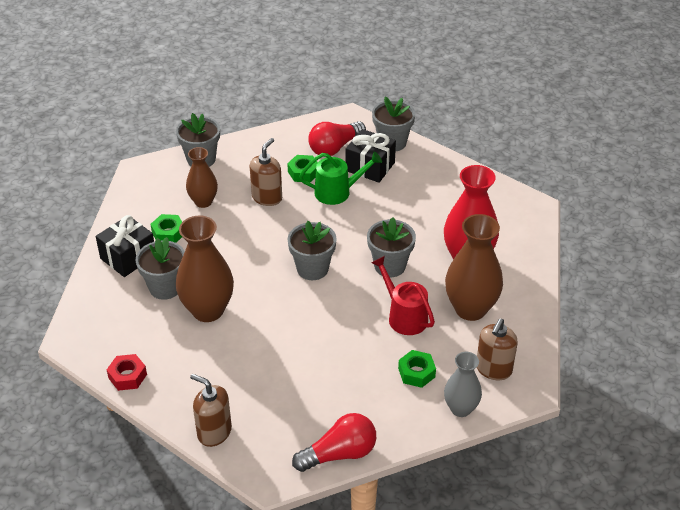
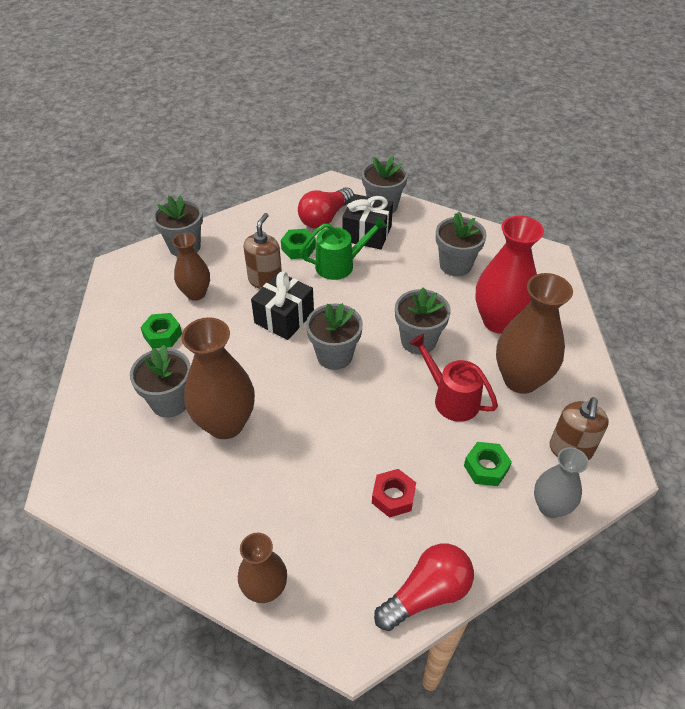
camera: 10 degrees left, 5 degrees up
black gift [96,215,154,277] -> black gift moved to [251,271,314,340]
red nut [107,354,147,391] -> red nut moved to [372,469,416,518]
brown soap dispenser [190,374,232,447] -> brown vase [238,533,287,603]
none -> grey flower pot [436,212,487,276]

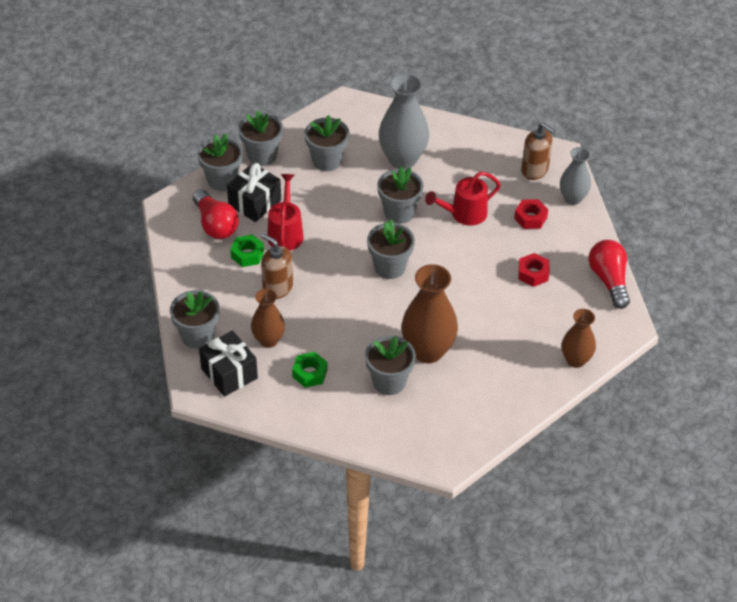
camera: 70 degrees left, 0 degrees up
black gift [251,271,314,340] -> black gift moved to [199,330,258,397]
green watering can [299,216,387,280] -> red watering can [267,174,304,251]
green nut [464,442,512,486] -> red nut [514,199,548,229]
red vase [476,216,544,334] -> grey vase [379,73,429,169]
brown vase [496,273,573,394] -> none
none -> grey flower pot [238,110,283,166]

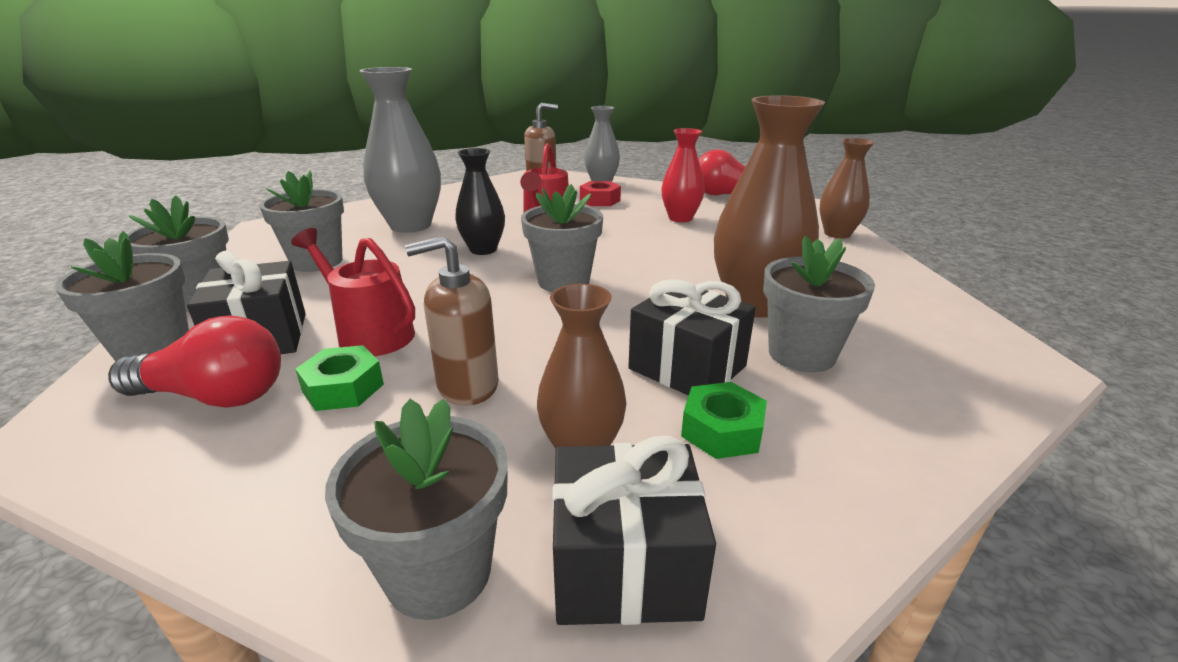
camera: 55 degrees left, 20 degrees down
grey flower pot [378,167,423,224] -> black vase [455,148,505,255]
red nut [518,253,550,287] -> red vase [661,128,705,222]
none -> black gift [628,279,756,396]

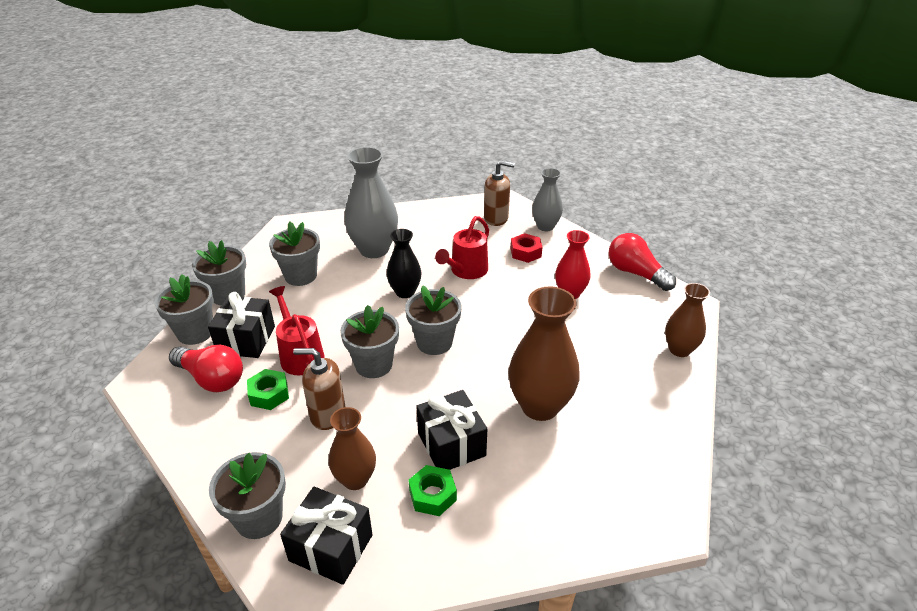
camera: 25 degrees right, 10 degrees up
grey flower pot [763,236,875,372] -> grey flower pot moved to [340,305,399,378]

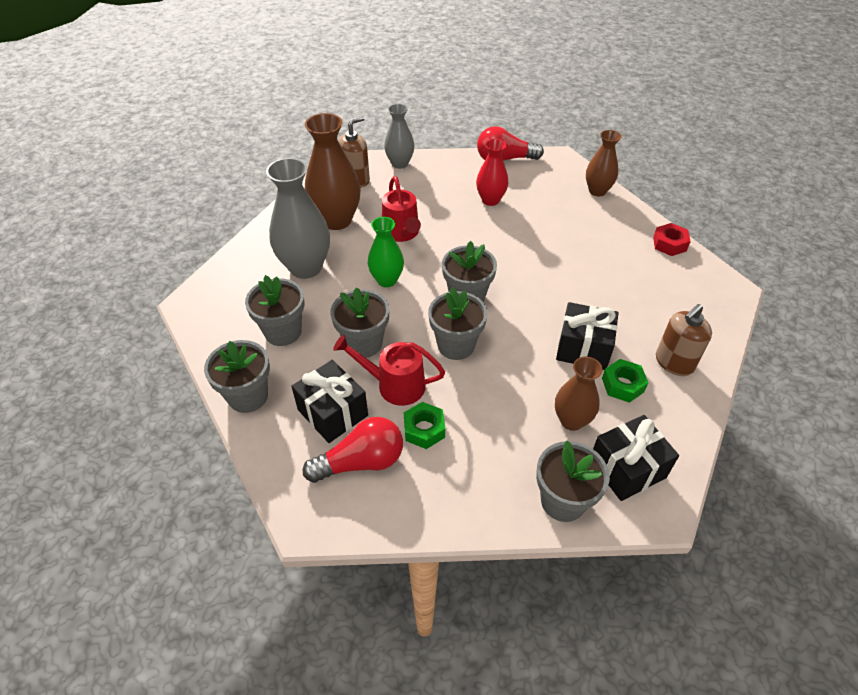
camera: 50 degrees left, 10 degrees up
grey flower pot [154,274,214,345] -> grey flower pot moved to [330,287,389,358]
brown soap dispenser [293,348,345,430] -> brown soap dispenser moved to [656,304,712,376]
black vase [387,229,421,298] -> green vase [368,217,404,287]
brown vase [508,286,580,421] -> brown vase moved to [305,113,360,230]
red nut [511,233,543,263] -> red nut moved to [653,223,691,256]

